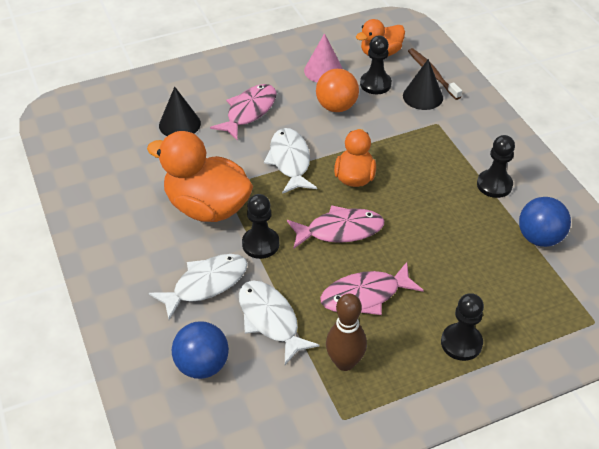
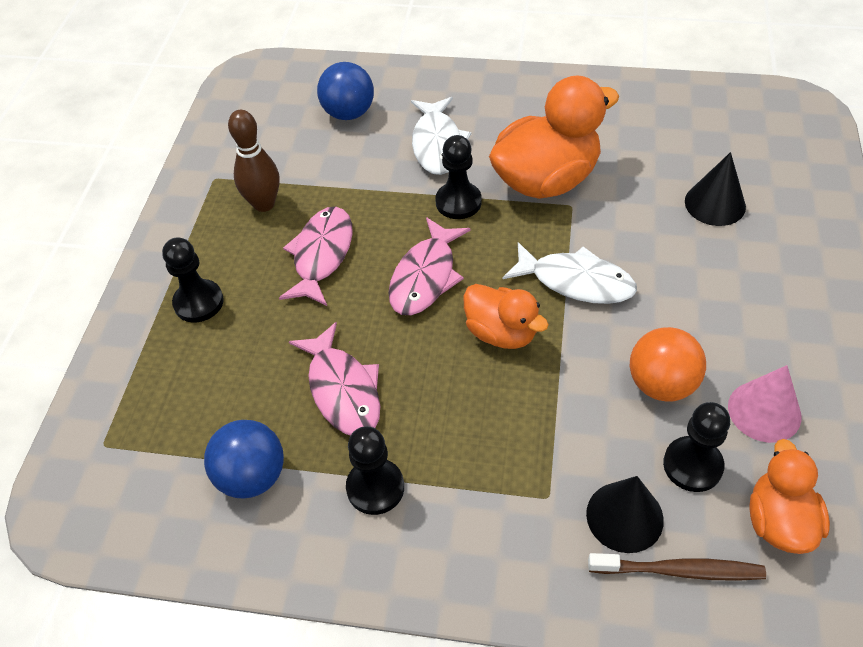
camera: 125 degrees right, 5 degrees up
pink fish [210,84,277,140] -> pink fish moved to [289,322,380,435]
white fish [239,280,320,365] -> none

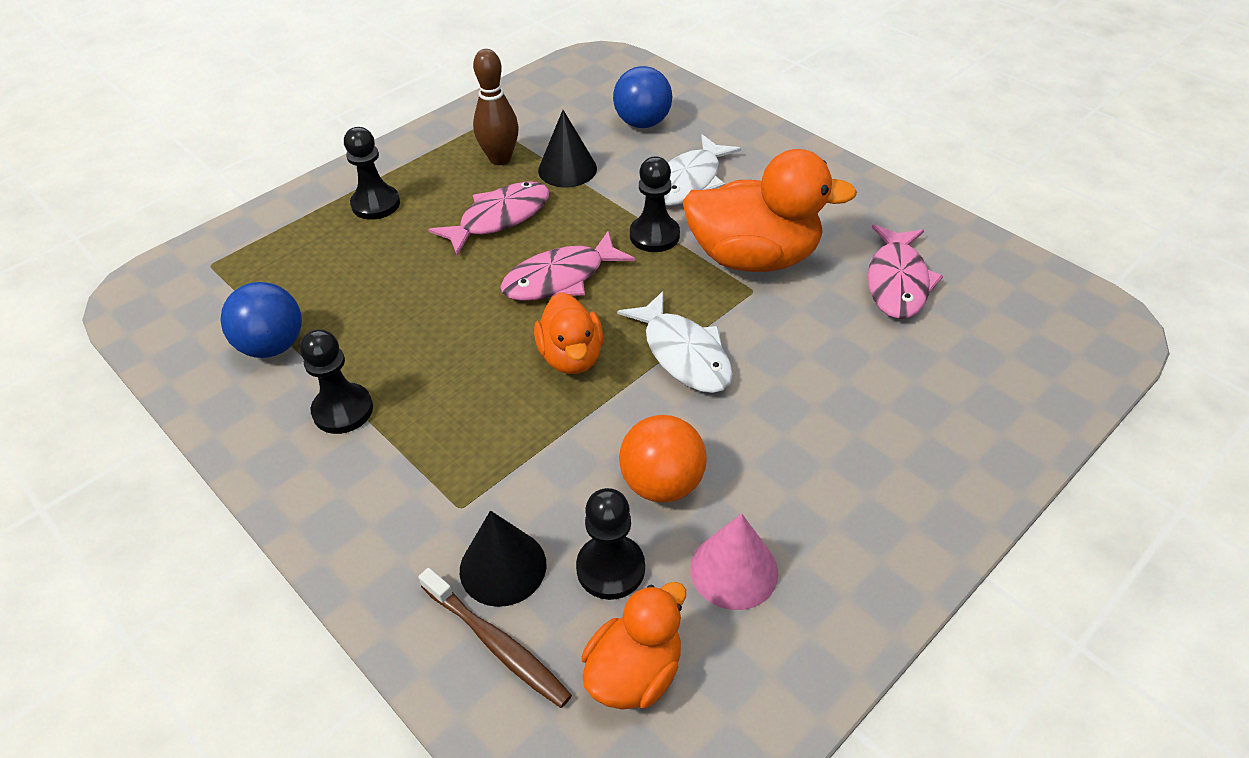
camera: 35 degrees right, 5 degrees down
pink fish [289,322,380,435] -> pink fish moved to [868,225,943,319]
black cone [685,152,746,226] -> black cone moved to [538,110,597,187]

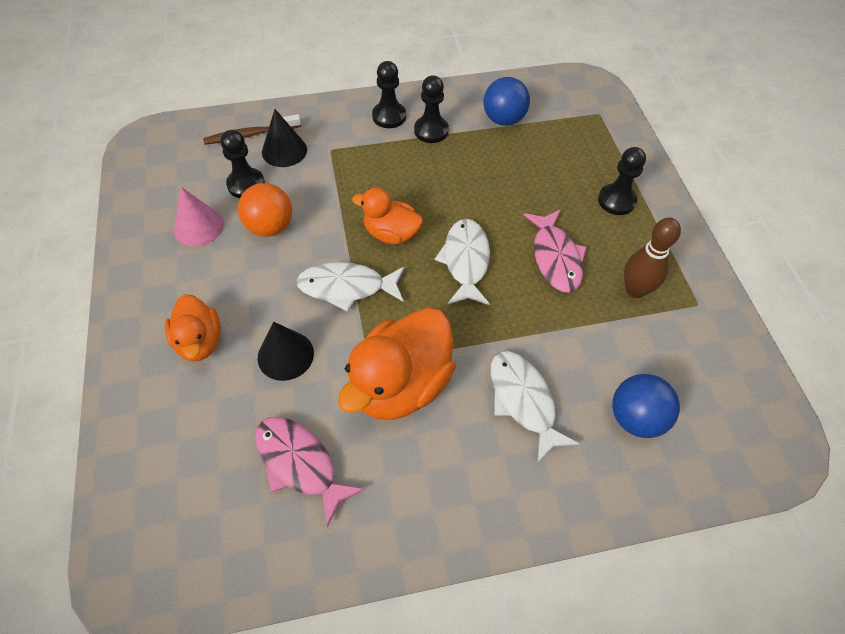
camera: 120 degrees right, 10 degrees up
pink fish [500,231,635,301] -> white fish [435,219,490,305]
black cone [538,110,597,187] -> black cone moved to [258,322,314,381]
orange duck [582,582,686,710] -> orange duck moved to [165,294,221,361]
black pawn [630,157,680,252] -> black pawn moved to [372,61,406,128]

